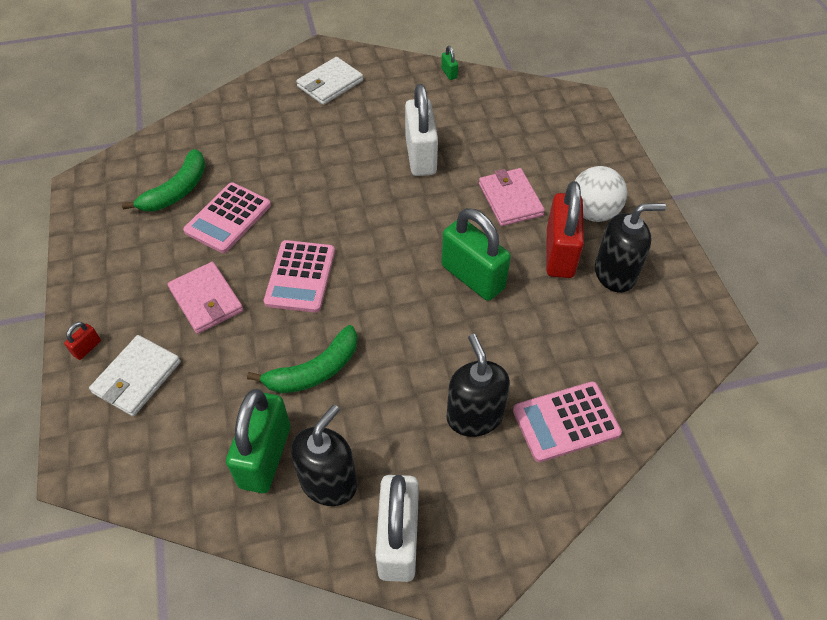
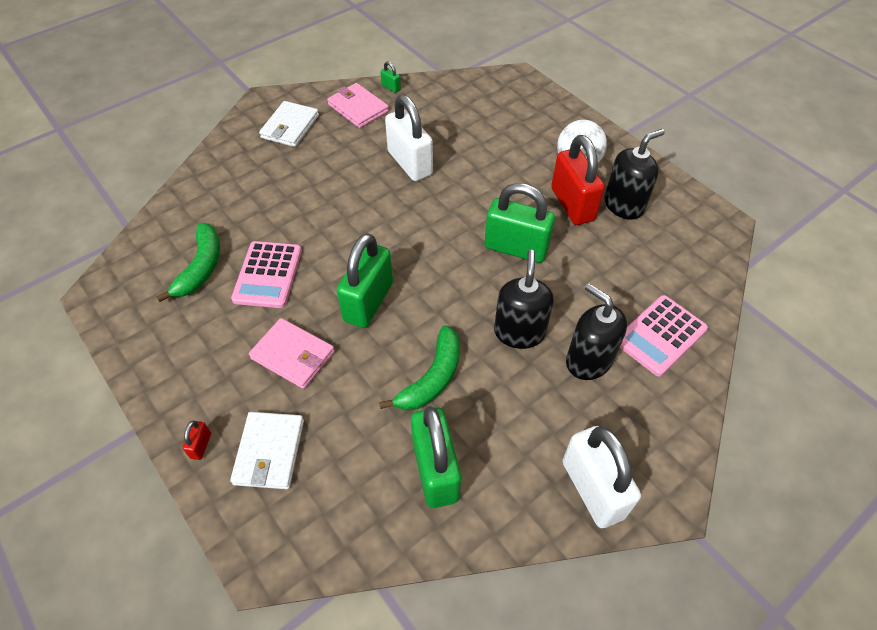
camera: 25 degrees left, 0 degrees up
pink calculator [264,240,335,313] -> green padlock [337,233,393,328]
black soap dispenser [291,405,357,506] -> black soap dispenser moved to [494,250,554,349]
pink wallet [479,168,545,226] -> pink wallet moved to [327,83,389,128]

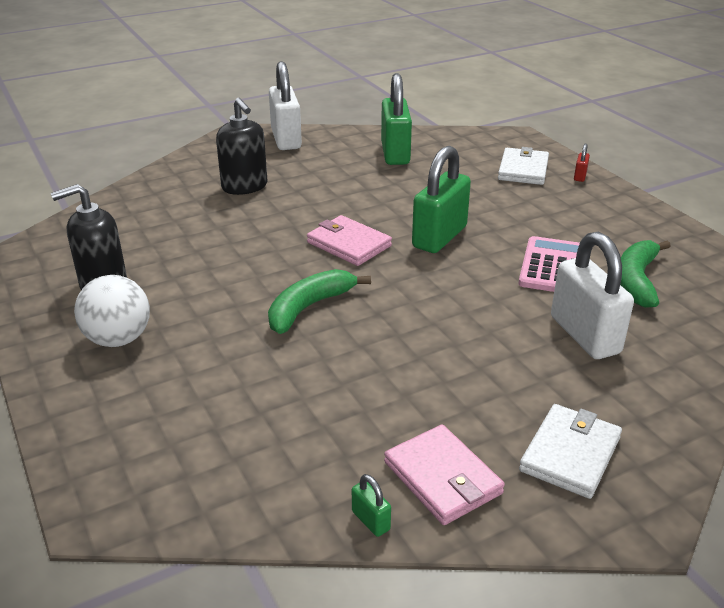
camera: 170 degrees left, 20 degrees down
pink wallet [249,318,335,389] -> pink wallet moved to [307,215,392,266]
green banana [379,325,460,410] -> green banana moved to [268,269,371,334]
white padlock [385,95,433,181] -> white padlock moved to [551,232,634,359]
green padlock [485,183,555,263] -> none
black soap dispenser [494,250,554,349] -> none
red padlock [551,135,605,225] -> none
pink calculator [620,295,708,376] -> none

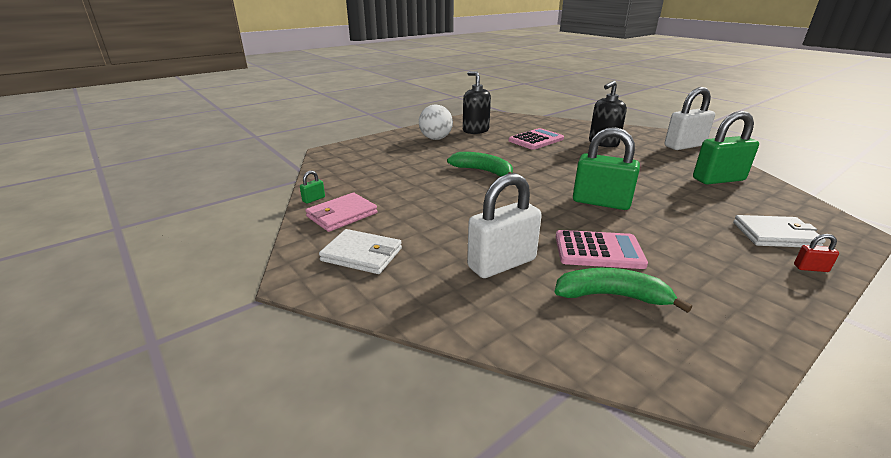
camera: 80 degrees right, 5 degrees down
pink wallet [307,215,392,266] -> none
none -> pink calculator [509,128,564,150]

